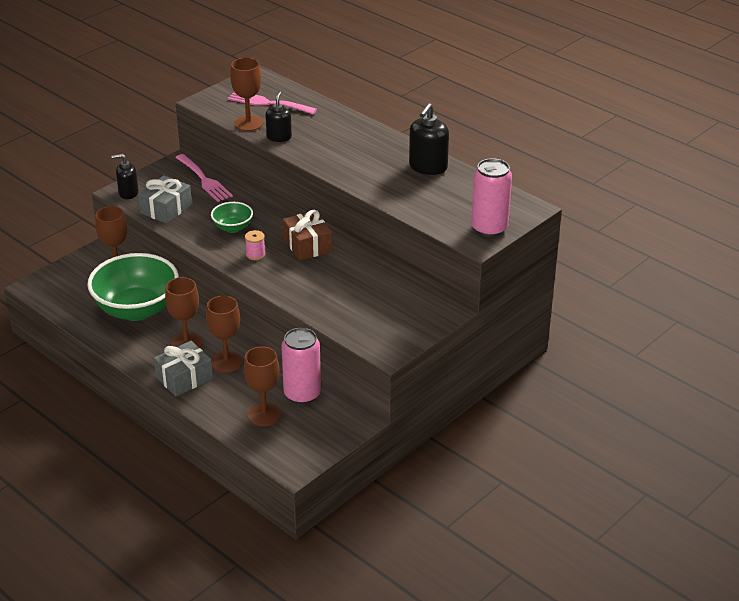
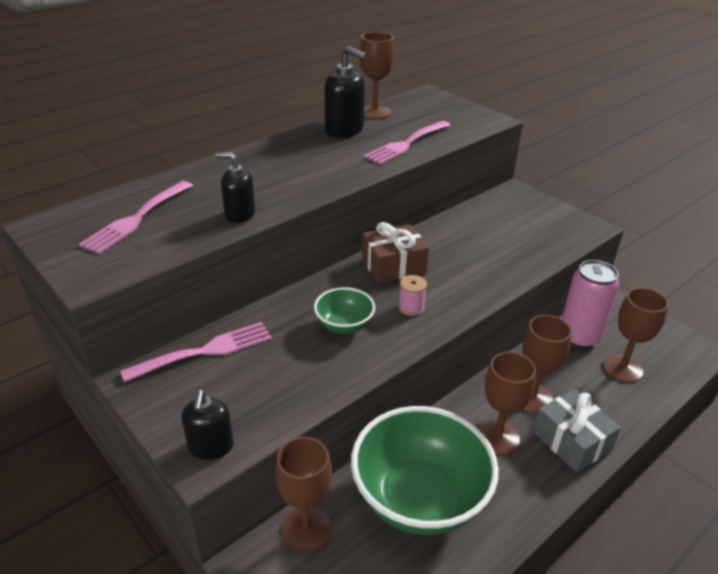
camera: 85 degrees left, 0 degrees up
grey gift [138,175,192,224] -> none
brown goblet [230,58,263,131] -> brown goblet moved to [359,32,395,119]
pink can [471,158,512,237] -> none
none -> pink fork [364,121,450,165]

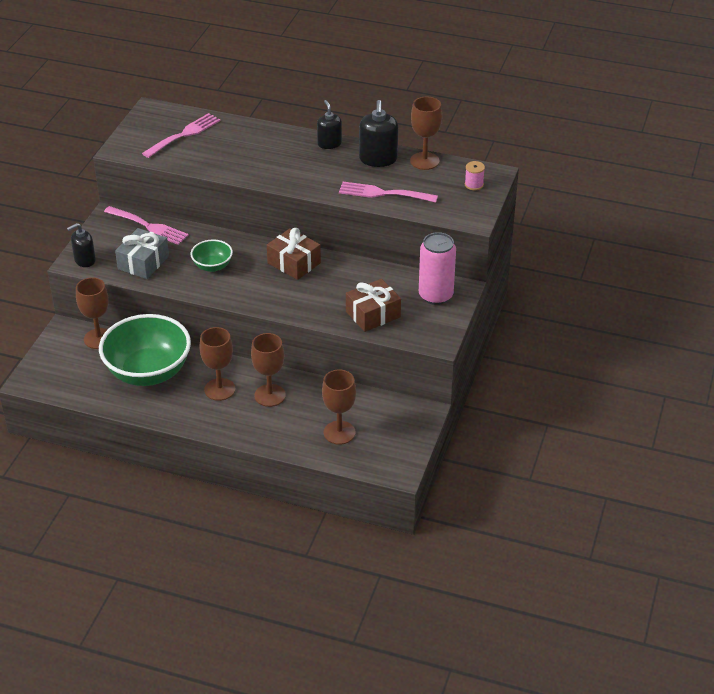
camera: 60 degrees right, 5 degrees up
pink fork [79,181,193,254] -> pink fork turned 135 degrees clockwise [142,113,221,158]
black soap dispenser [216,152,255,223] -> black soap dispenser moved to [317,100,342,149]
pink spool [398,275,427,316] -> pink spool moved to [465,161,485,190]
grey gift [533,389,621,472] -> grey gift moved to [115,228,169,279]
pink can [562,260,619,348] -> pink can moved to [419,232,456,305]
none -> brown gift [346,279,401,332]

